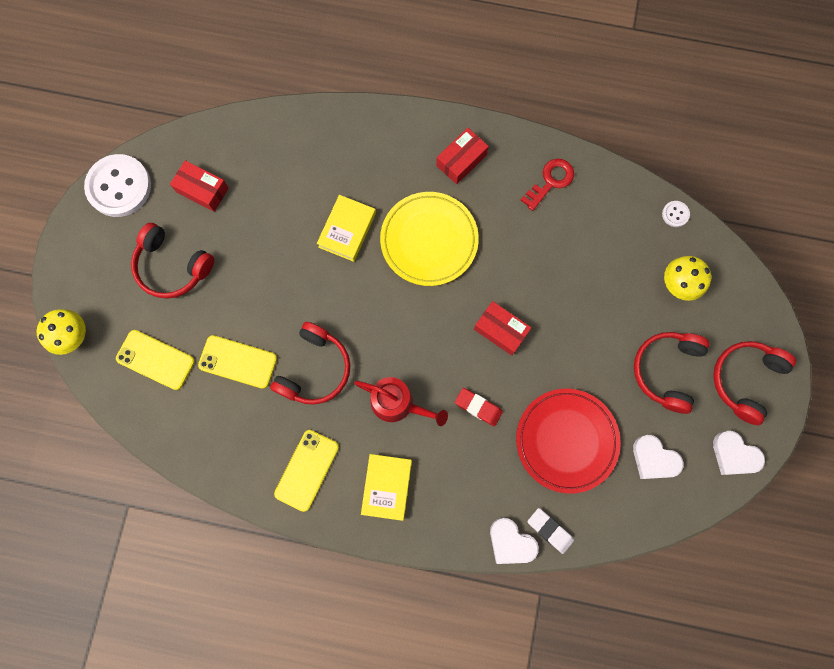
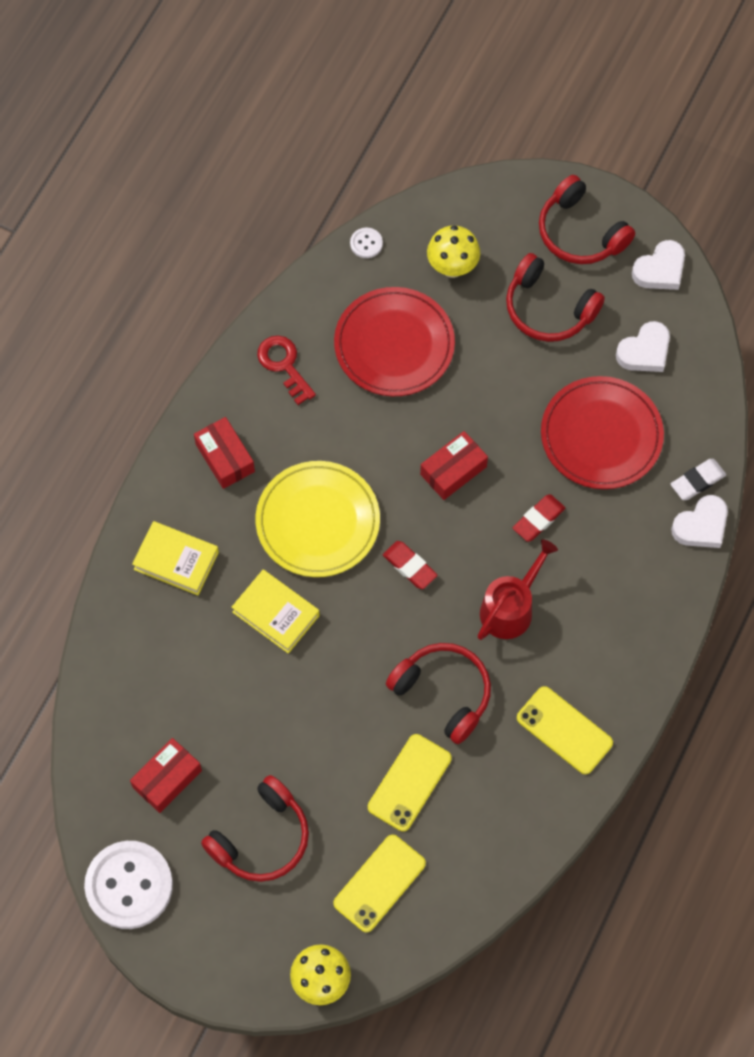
camera: 75 degrees left, 10 degrees down
yellow book [361,454,412,521] -> yellow book moved to [132,521,219,595]
none -> red plate [334,287,455,396]
none -> red eraser [383,541,438,589]

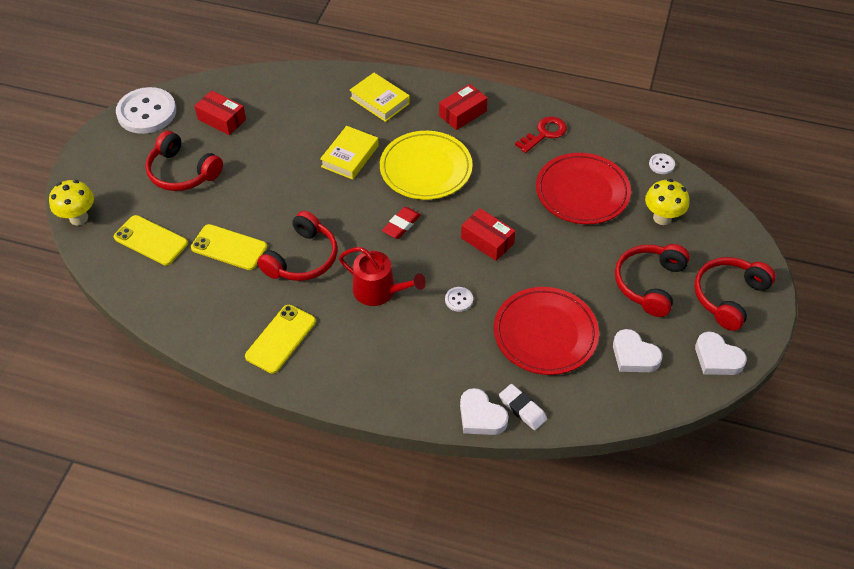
camera: 80 degrees right, 15 degrees down
yellow book [132,521,219,595] -> yellow book turned 60 degrees counterclockwise [350,73,410,122]
red eraser [513,494,565,542] -> white button [445,287,473,312]

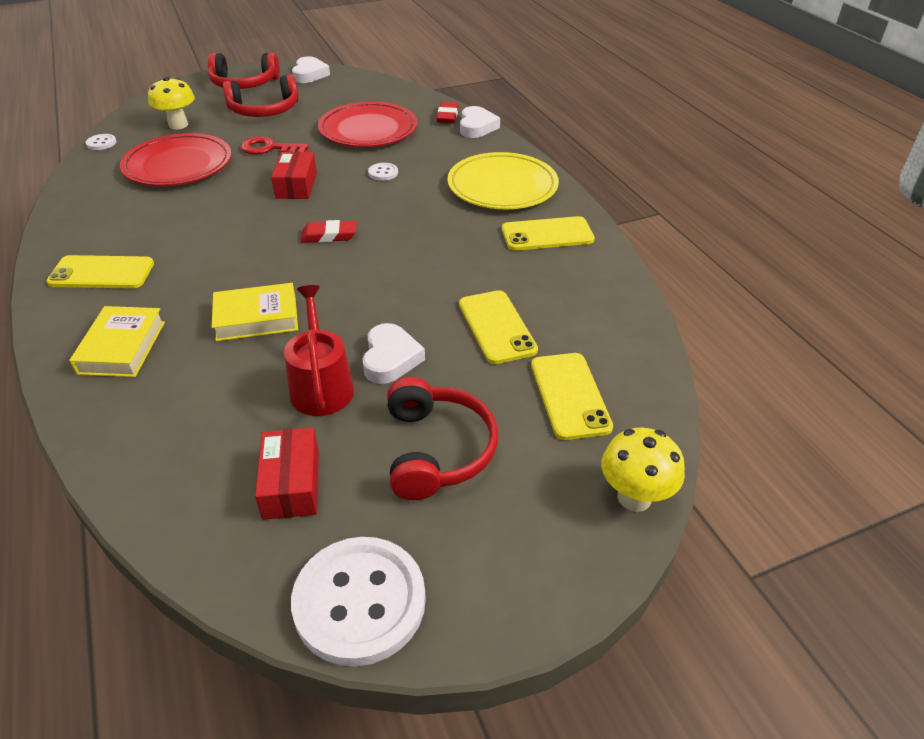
camera: 130 degrees left, 10 degrees down
red headphones [257,211,337,281] -> none
red watering can [339,247,426,306] -> red watering can moved to [284,285,354,416]
yellow plate [380,131,473,200] -> yellow plate moved to [447,152,559,209]
red box [439,84,488,130] -> yellow phone [46,255,154,289]
white eraser [499,384,547,430] -> red eraser [436,102,459,124]
red key [515,116,567,153] -> red key moved to [241,136,309,154]
white heart [613,329,662,372] -> white heart moved to [362,323,425,384]

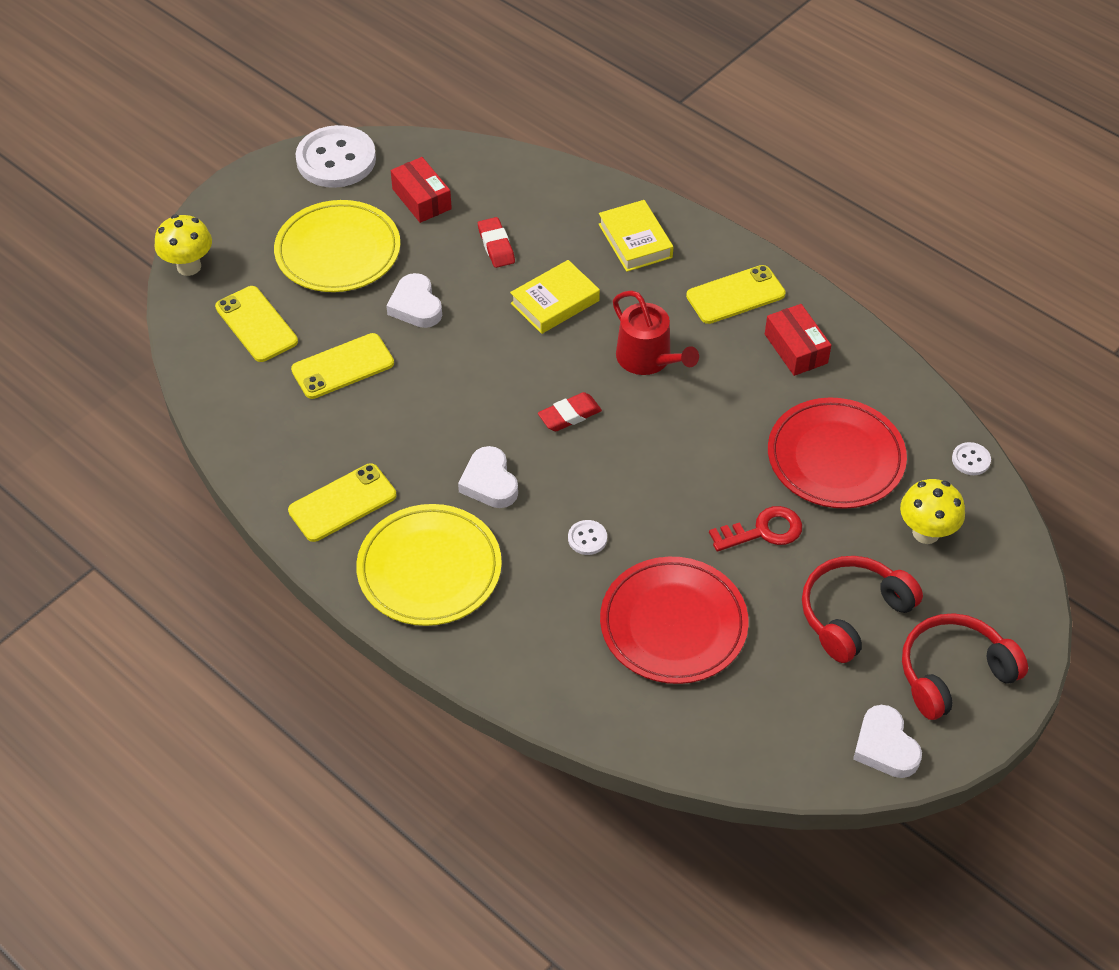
camera: 155 degrees right, 10 degrees up
red box [271,152,317,199] -> red box moved to [765,304,831,376]
red watering can [284,285,354,416] -> red watering can moved to [613,291,699,375]
red headphones [387,377,498,500] -> yellow plate [274,200,400,292]
red eraser [436,102,459,124] -> red eraser moved to [478,217,515,268]
yellow phone [459,290,538,364] -> yellow phone turned 75 degrees counterclockwise [291,333,394,399]
white heart [460,106,500,138] -> white heart moved to [458,446,518,508]

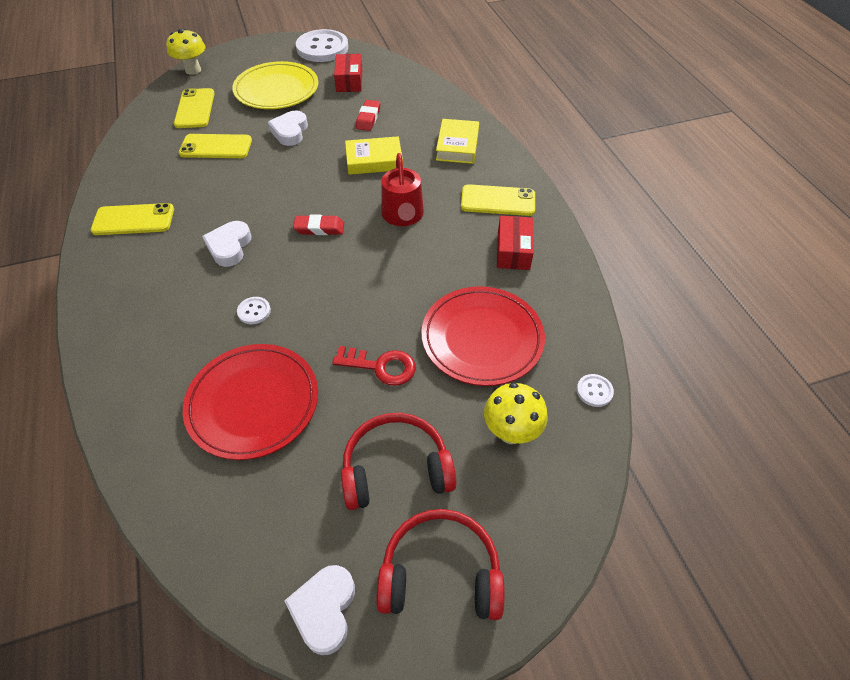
camera: 30 degrees right, 0 degrees up
yellow plate [356,504,502,626] -> none

